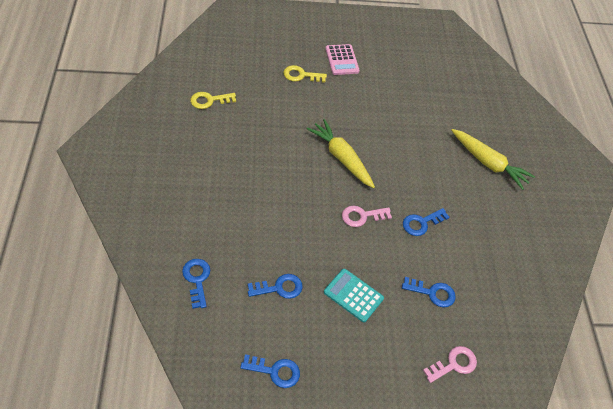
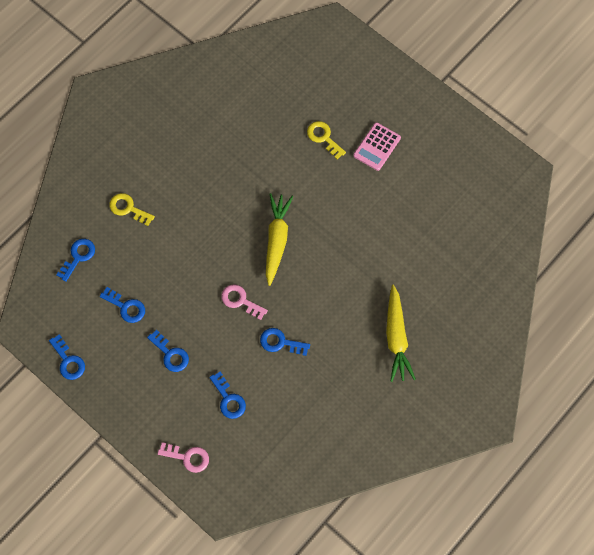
camera: 50 degrees right, 15 degrees up
yellow key [190,92,236,109] -> yellow key moved to [109,193,155,226]
turquoise calculator [324,269,384,322] -> blue key [147,329,189,372]

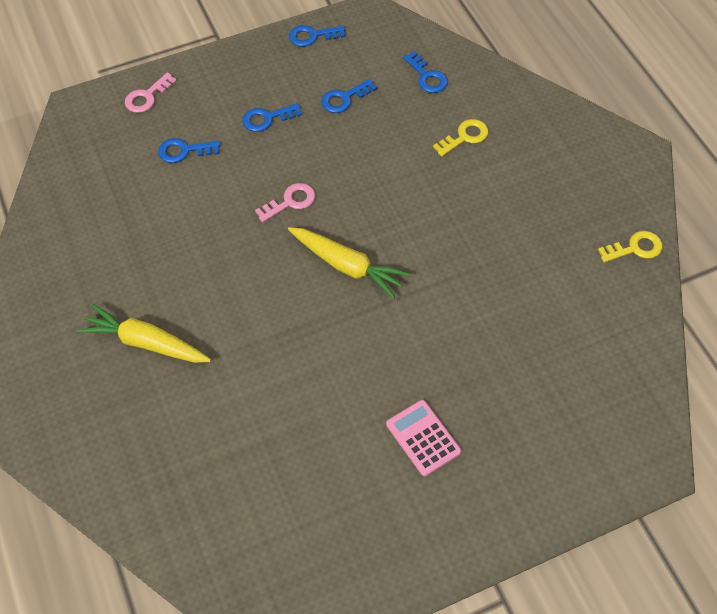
camera: 115 degrees right, 10 degrees down
blue key [260,328,310,356] -> none
yellow key [307,121,346,159] -> yellow key moved to [598,231,662,263]

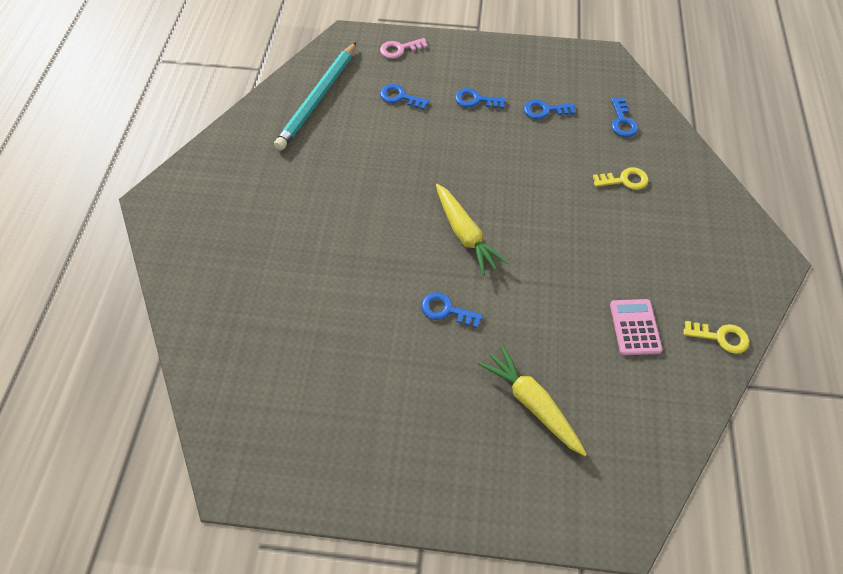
camera: 30 degrees right, 0 degrees up
yellow carrot [77,304,211,363] -> yellow carrot moved to [478,345,587,456]
pink key [255,183,316,222] -> none
blue key [289,25,346,47] -> blue key moved to [421,292,483,328]
pink calculator [386,400,461,476] -> pink calculator moved to [610,299,663,355]
none -> turquoise pencil [274,42,356,150]

